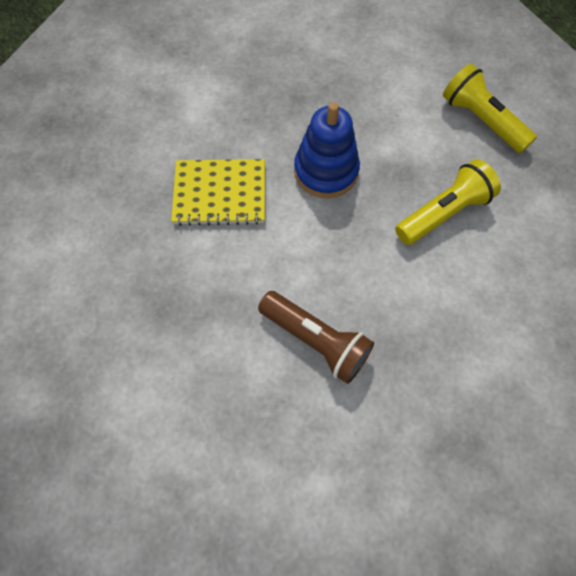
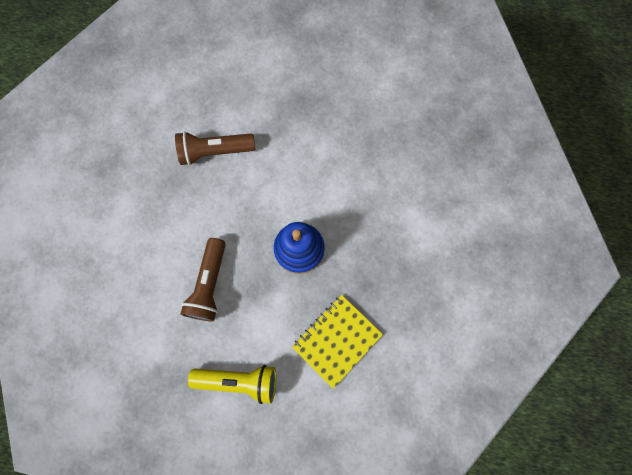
camera: 135 degrees right, 10 degrees up
yellow notebook [171,159,265,226] -> yellow notebook moved to [292,295,383,389]
yellow flashlight [395,159,501,245] -> brown flashlight [180,238,226,322]

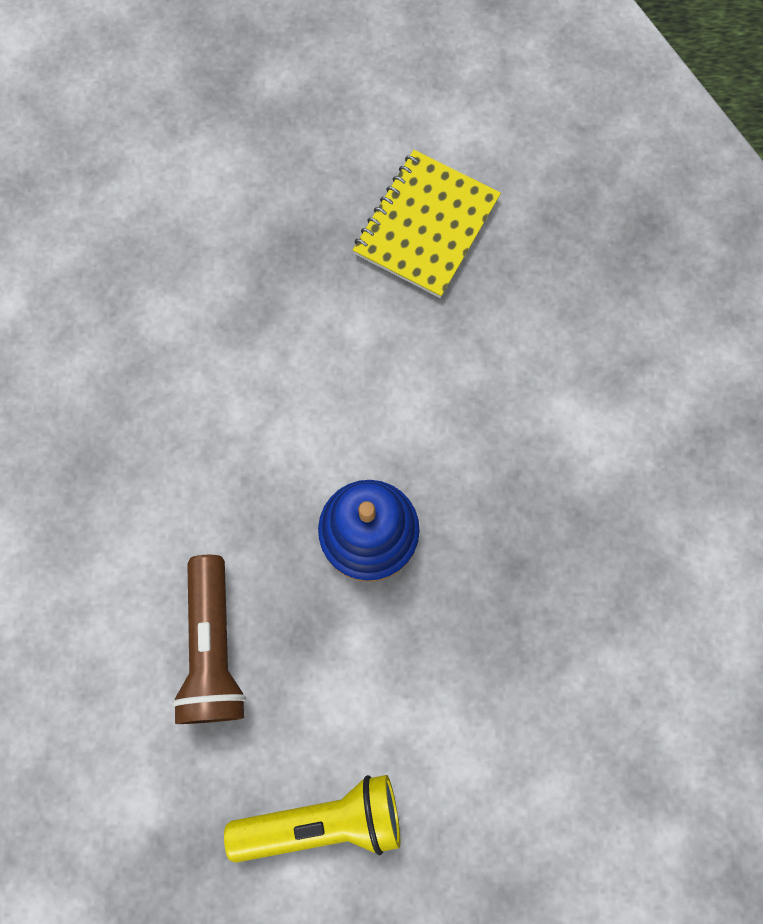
camera: 15 degrees left, 0 degrees up
brown flashlight [175,131,255,165] -> none
yellow notebook [292,295,383,389] -> yellow notebook moved to [353,150,501,298]

